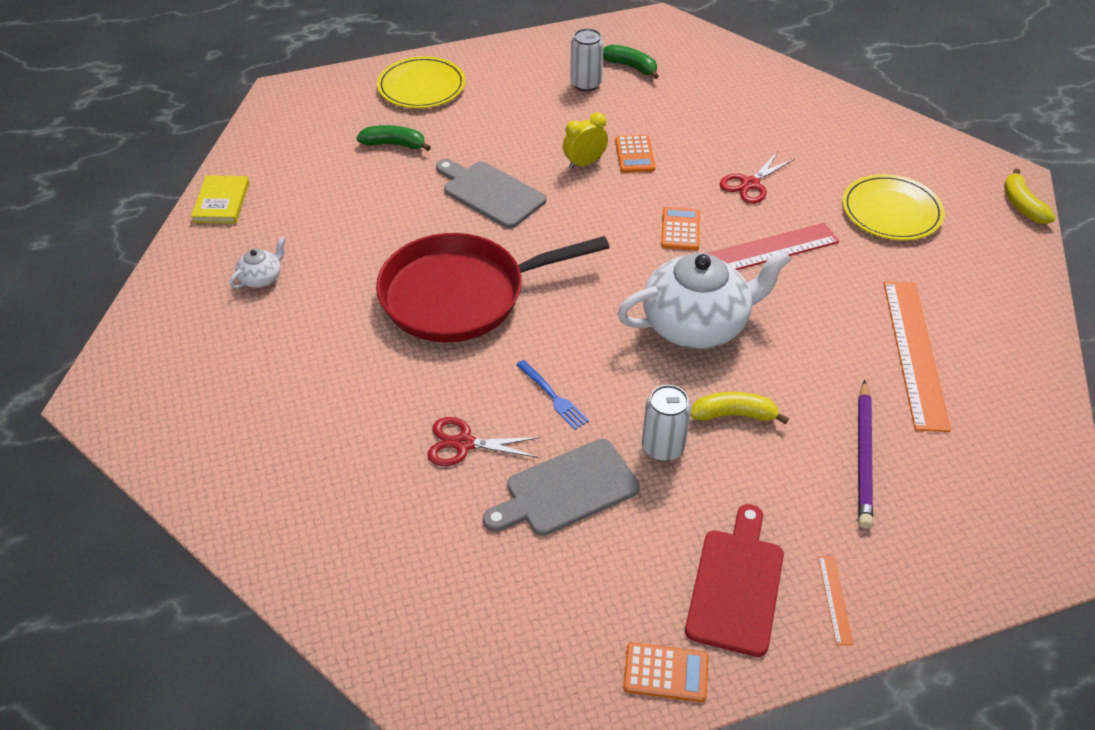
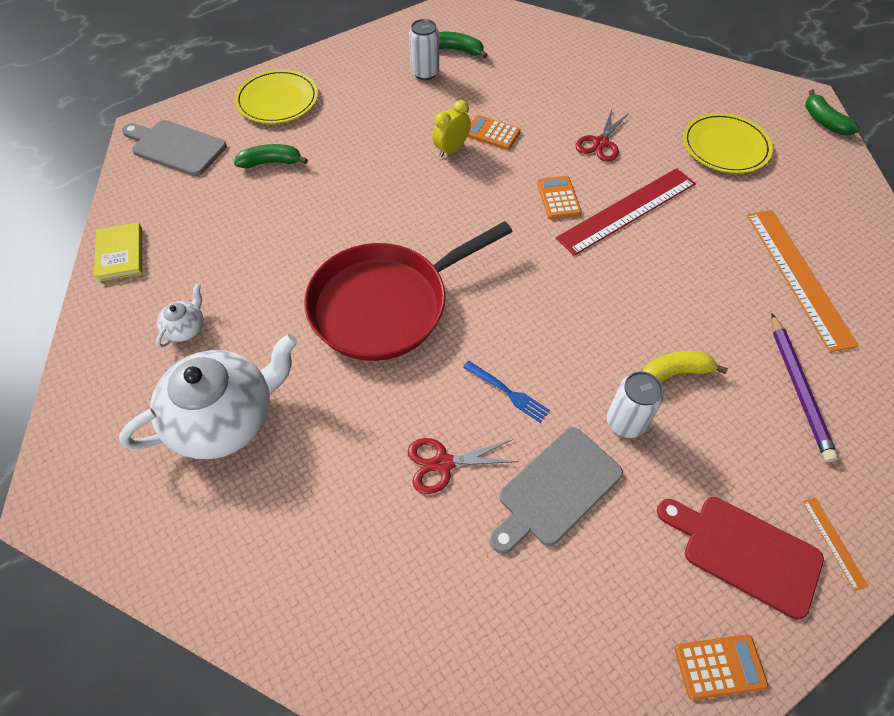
camera: 15 degrees left, 10 degrees up
grey cutting board [436,159,546,228] -> grey cutting board moved to [122,120,227,176]
orange calculator [615,135,655,173] -> orange calculator turned 135 degrees clockwise [468,115,521,150]
white teapot [617,250,791,349] -> white teapot moved to [119,334,297,459]
red cutting board [685,504,784,657] -> red cutting board turned 60 degrees counterclockwise [657,497,824,620]
yellow banana [1004,168,1056,224] -> green banana [805,89,860,135]

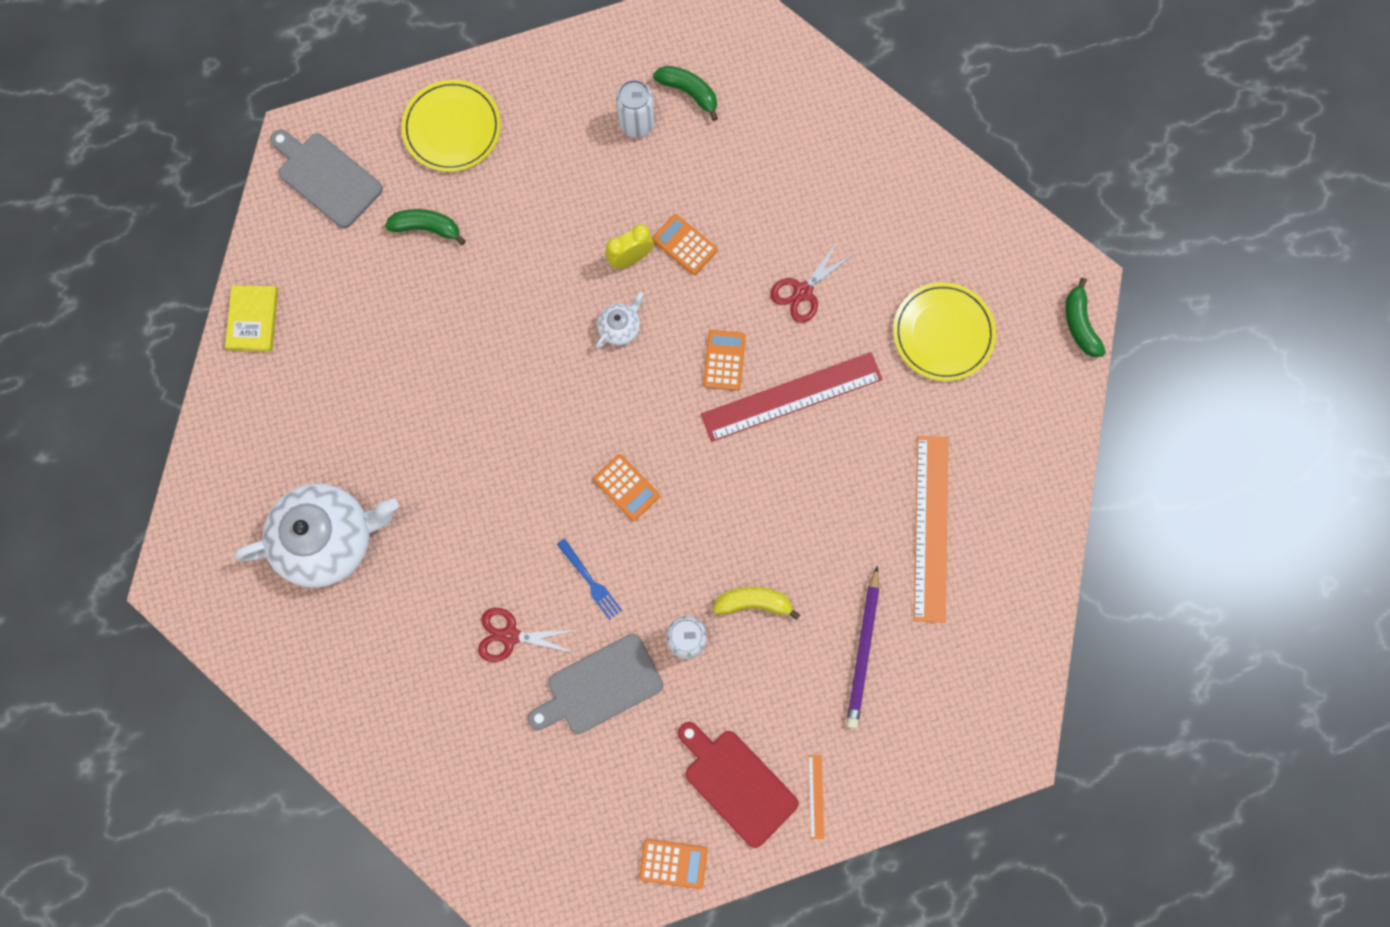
camera: 15 degrees right, 20 degrees up
white teapot [156,284,204,348] -> white teapot moved to [596,291,644,349]
red pan [304,221,513,361] -> none
none -> orange calculator [593,454,660,521]

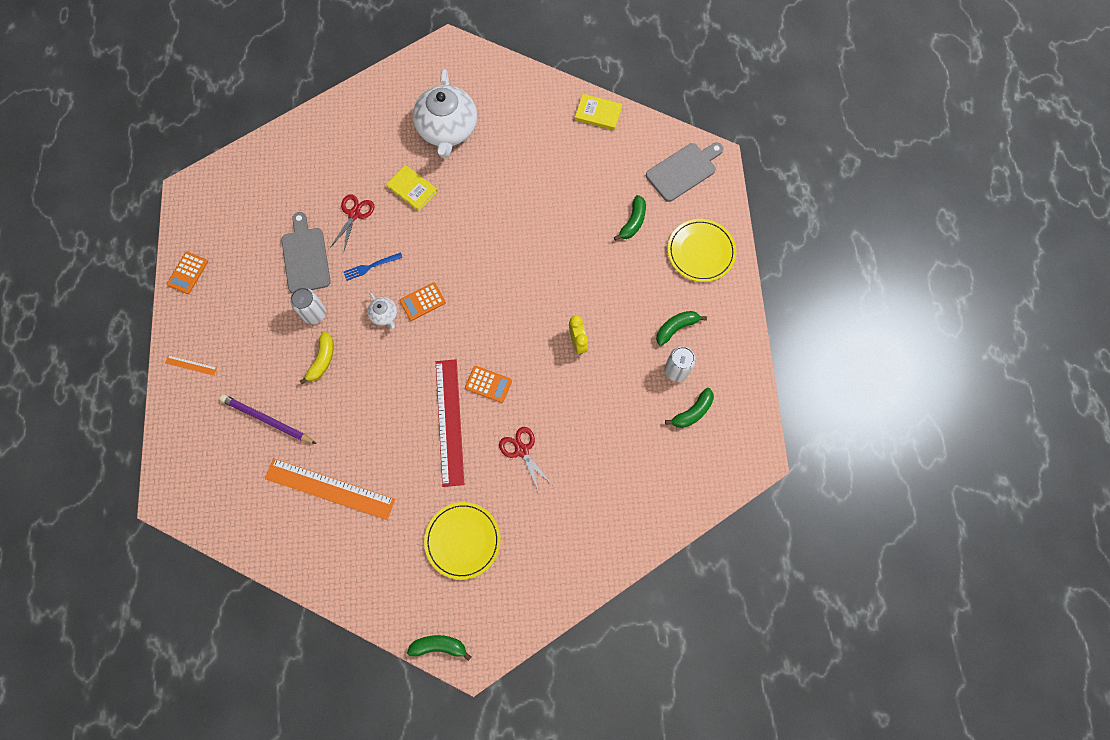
camera: 105 degrees right, 5 degrees down
white teapot [596,291,644,349] -> white teapot moved to [367,293,397,329]
orange calculator [652,214,717,275] -> none
red cutting board [678,722,798,848] -> none
none -> yellow book [386,165,438,212]
none -> green banana [656,311,707,346]

